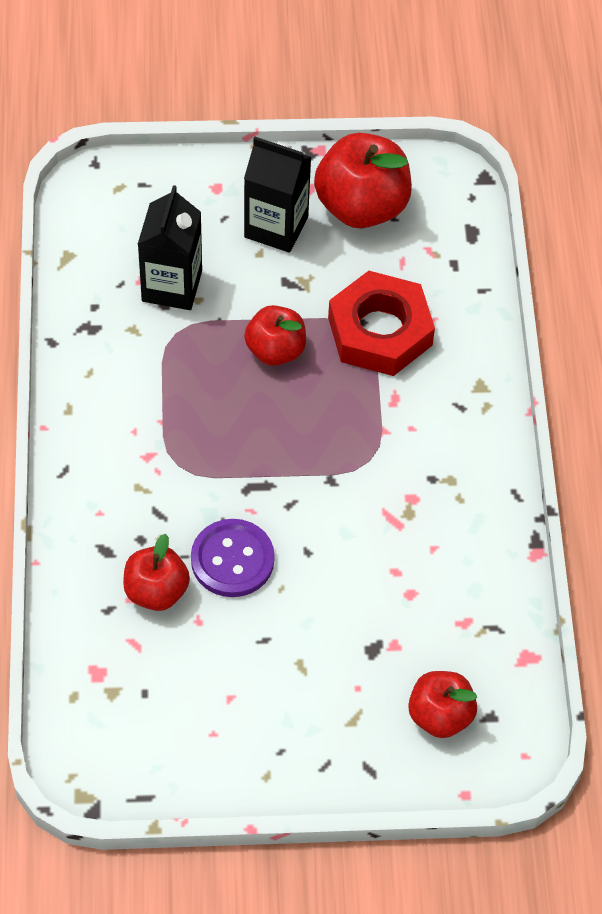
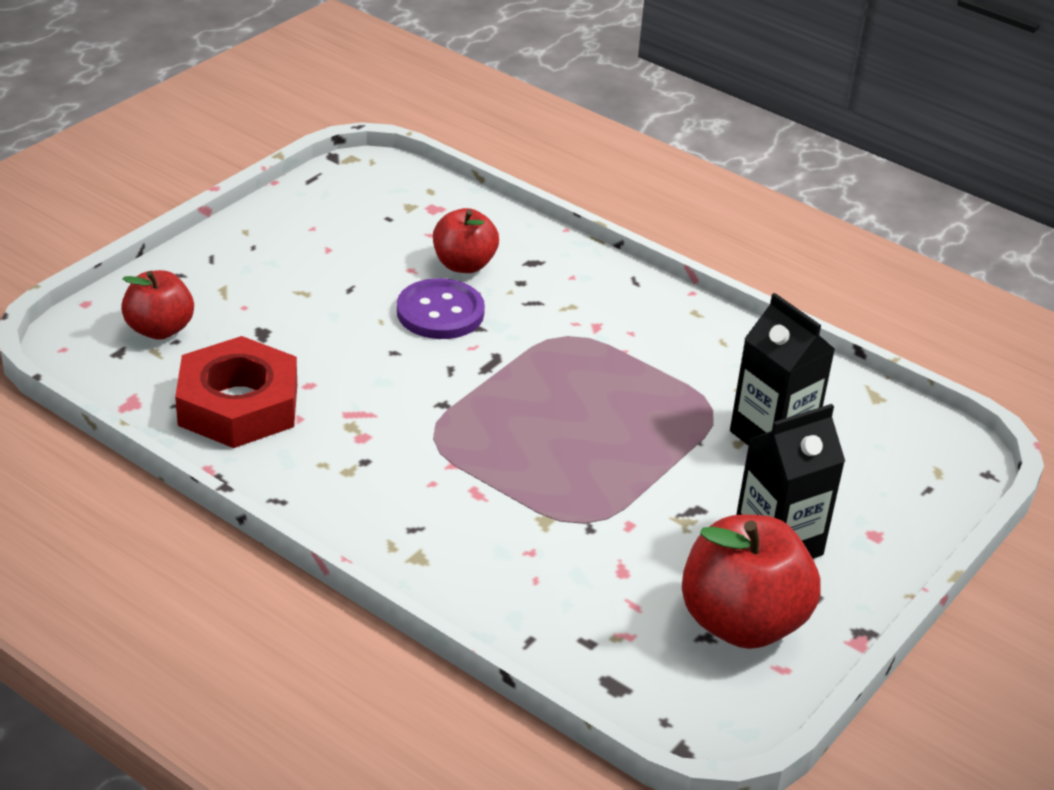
camera: 130 degrees right, 20 degrees down
red apple [244,305,306,366] -> none
red nut [328,271,435,376] -> red nut moved to [175,336,297,448]

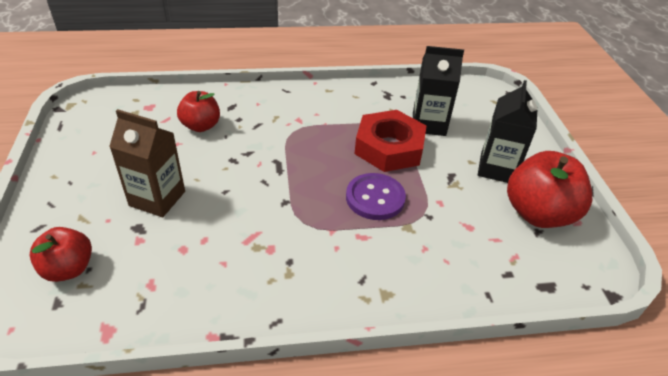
camera: 45 degrees left, 5 degrees up
red nut [175,336,297,448] -> red nut moved to [355,110,426,172]
purple button [397,278,485,339] -> purple button moved to [346,173,406,220]
none -> brown carton [109,109,185,217]

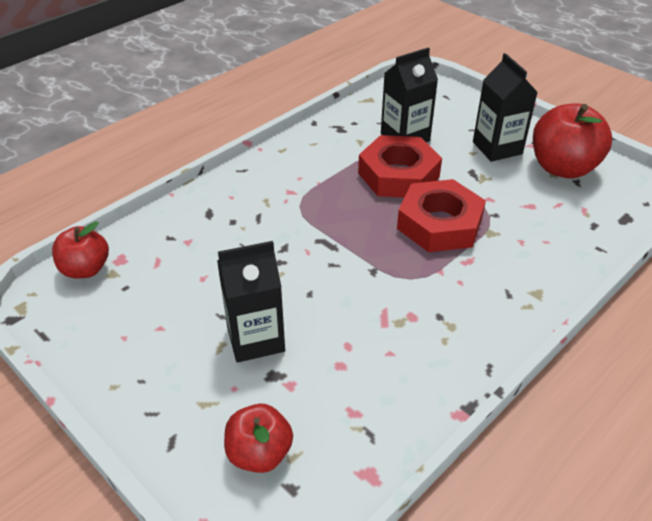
camera: 35 degrees left, 0 degrees up
brown carton [109,109,185,217] -> black carton [217,241,285,363]
red apple [177,91,220,132] -> red apple moved to [52,221,109,279]
purple button [346,173,406,220] -> red nut [397,179,486,252]

